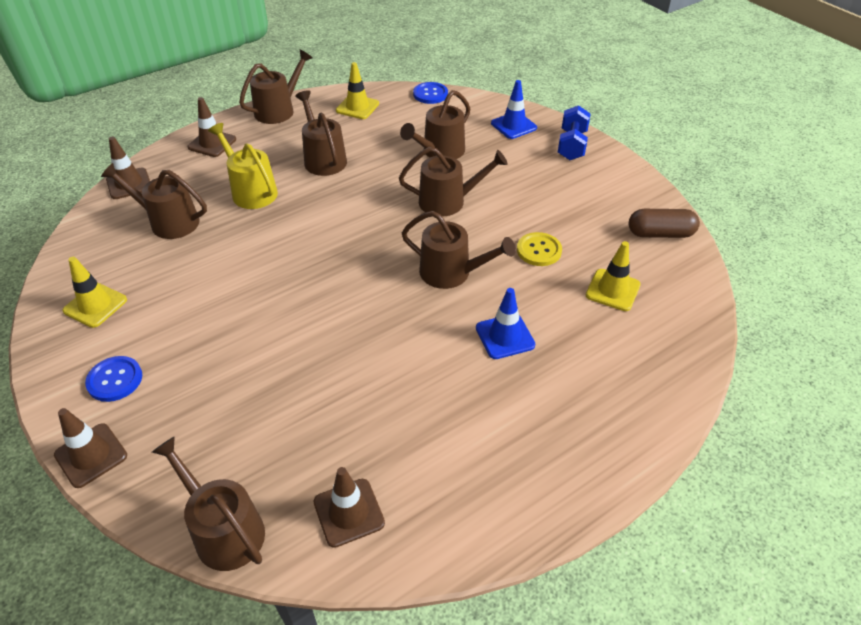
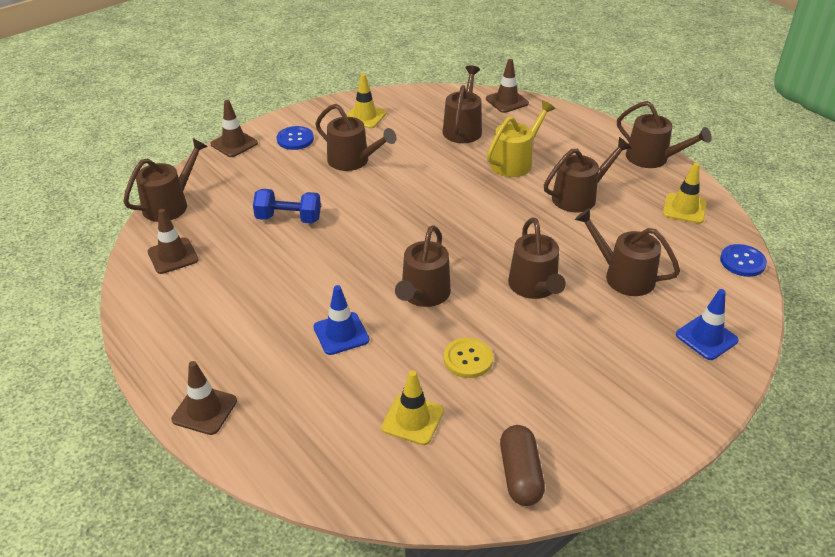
camera: 85 degrees right, 5 degrees down
brown traffic cone [188,97,236,157] -> brown traffic cone moved to [171,361,237,435]
blue dumbbell [558,105,591,160] -> blue dumbbell moved to [253,189,321,223]
none -> brown watering can [315,104,397,171]

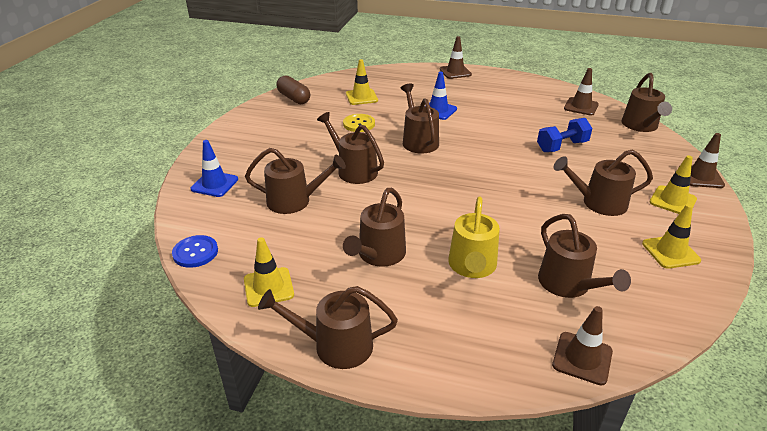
camera: 145 degrees right, 5 degrees down
blue button [277,126,314,150] -> yellow traffic cone [650,155,697,214]

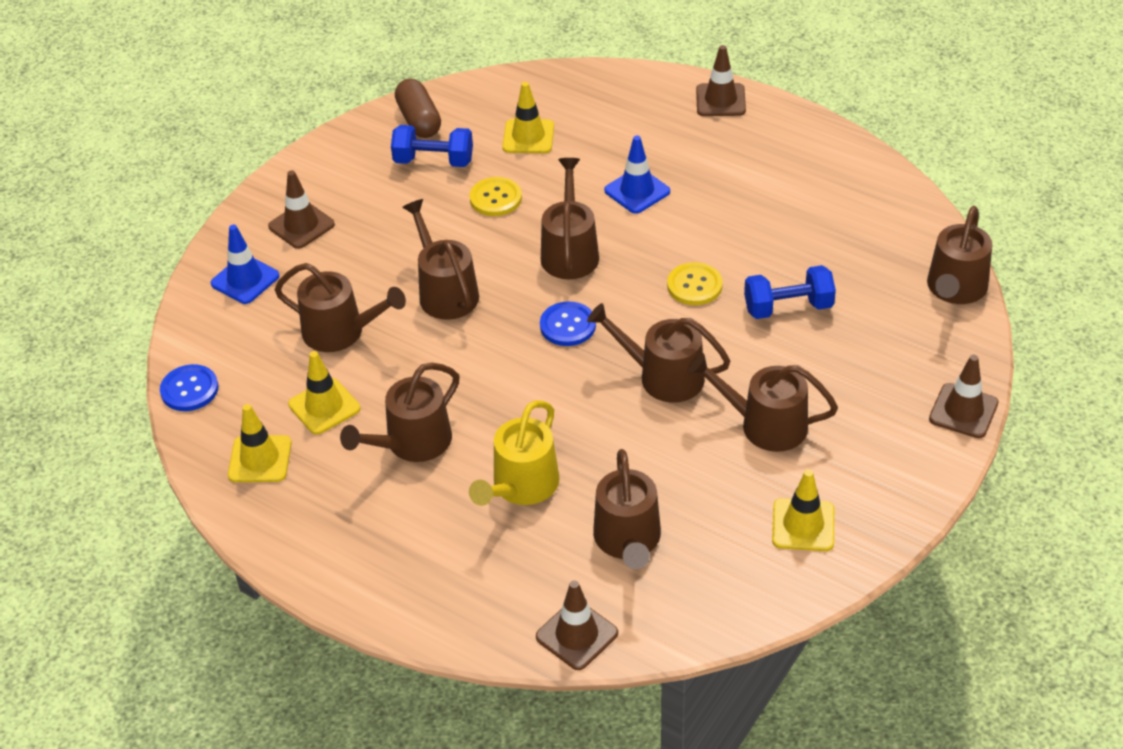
camera: 20 degrees right, 10 degrees up
brown watering can [258,286,398,369] -> brown watering can moved to [587,303,730,403]
brown traffic cone [564,68,599,116] -> brown traffic cone moved to [268,170,335,249]
yellow traffic cone [650,155,697,214] -> yellow traffic cone moved to [288,351,360,435]
none -> blue dumbbell [391,125,473,167]
none -> blue button [540,301,596,346]
none -> yellow button [667,262,723,305]

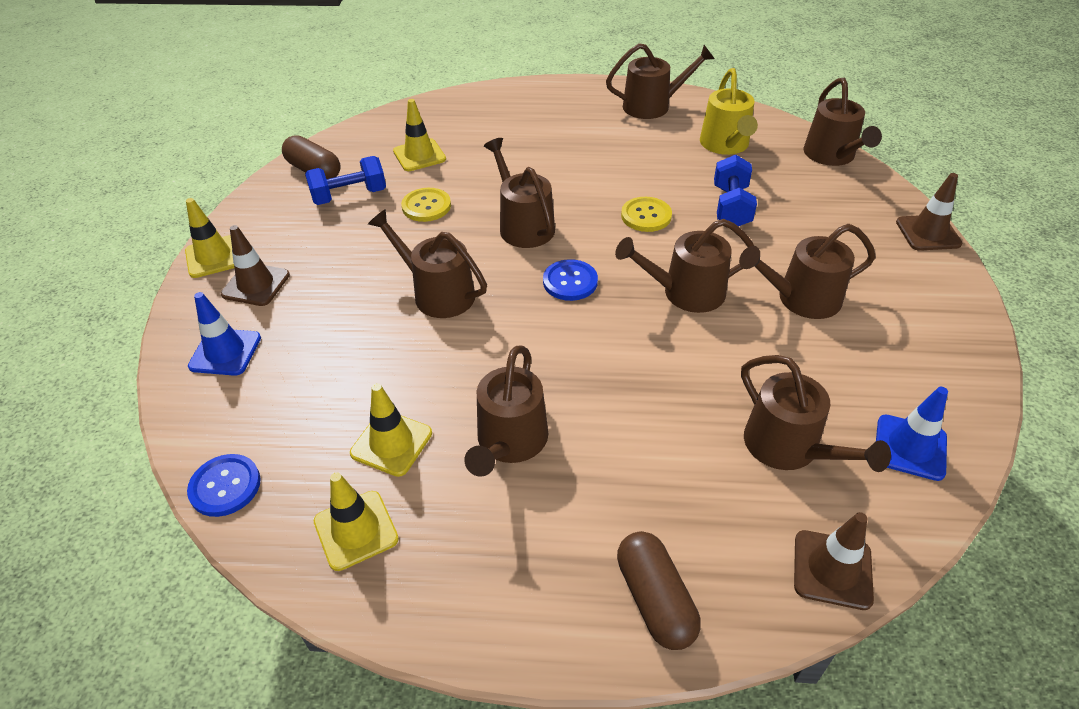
camera: 30 degrees left, 0 degrees up
brown watering can [274,263,406,352] -> brown watering can moved to [606,43,715,119]
yellow watering can [469,400,559,506] -> yellow watering can moved to [700,68,758,155]
blue traffic cone [604,136,670,214] -> blue traffic cone moved to [876,387,948,481]
brown traffic cone [696,45,746,116] -> none
blue dumbbell [744,265,836,319] -> blue dumbbell turned 45 degrees counterclockwise [714,155,757,226]
yellow traffic cone [772,470,834,551] -> yellow traffic cone moved to [185,198,234,278]
none -> brown capsule [617,531,701,650]

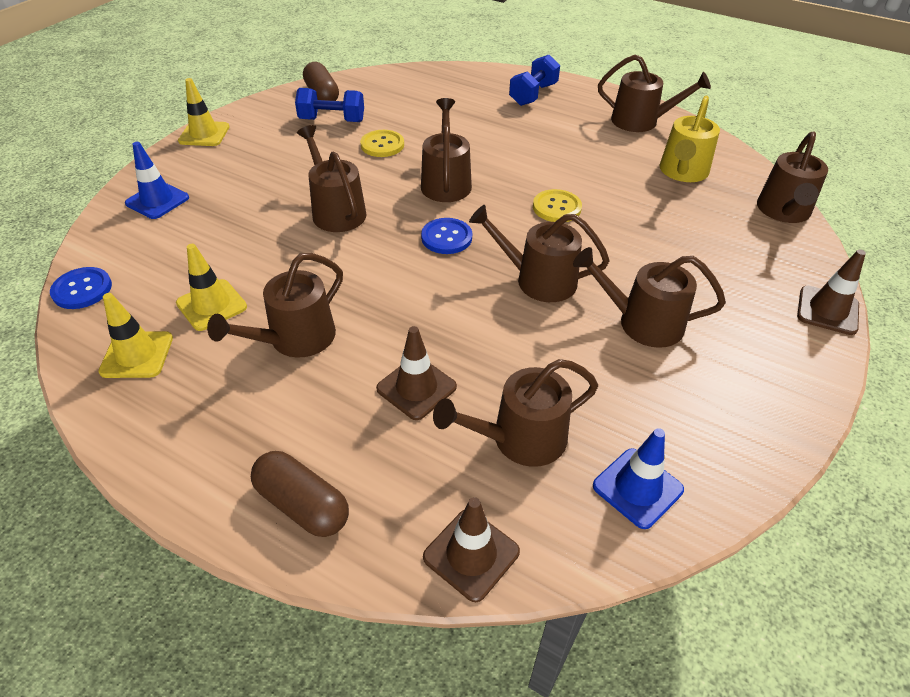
camera: 25 degrees right, 0 degrees up
brown traffic cone [221,225,290,306] -> brown traffic cone moved to [376,326,457,420]
yellow traffic cone [393,99,446,171] -> none
brown capsule [617,531,701,650] -> brown capsule turned 60 degrees counterclockwise [251,451,349,537]
blue dumbbell [714,155,757,226] -> blue dumbbell moved to [509,55,560,106]
brown watering can [741,355,891,472] -> brown watering can turned 75 degrees clockwise [433,359,598,467]

